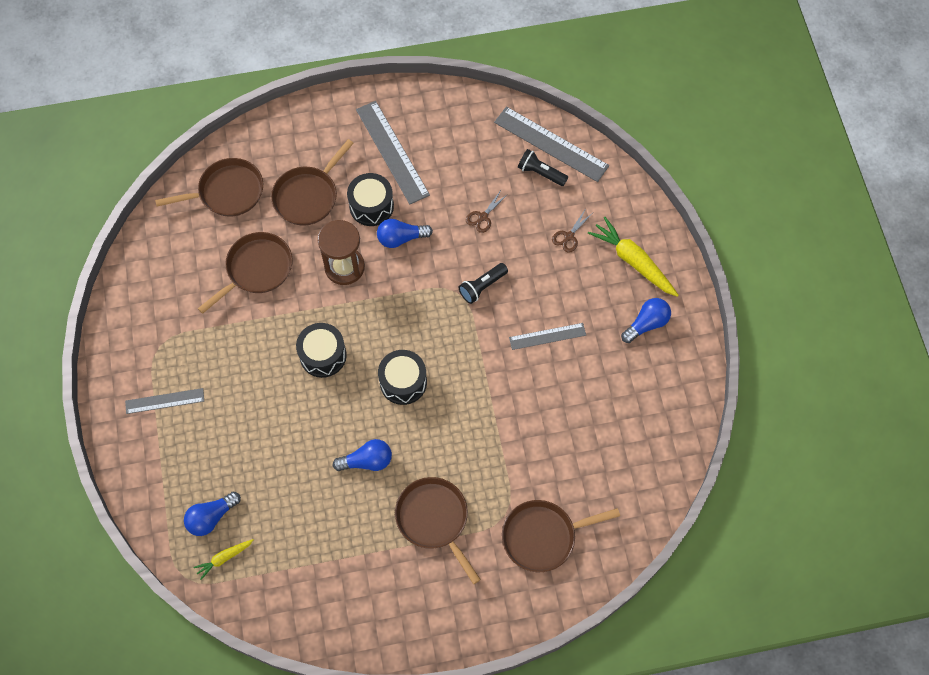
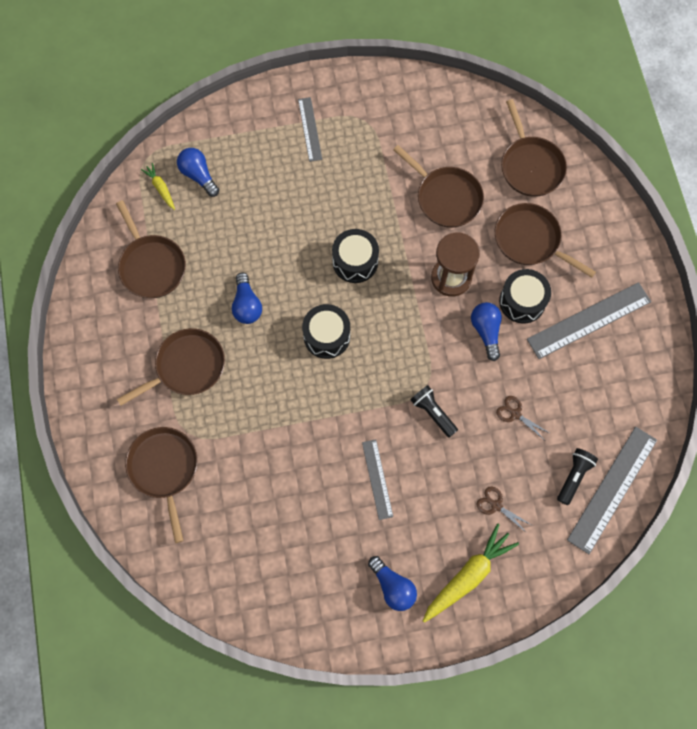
camera: 90 degrees right, 5 degrees up
none -> brown pan [116,200,186,298]

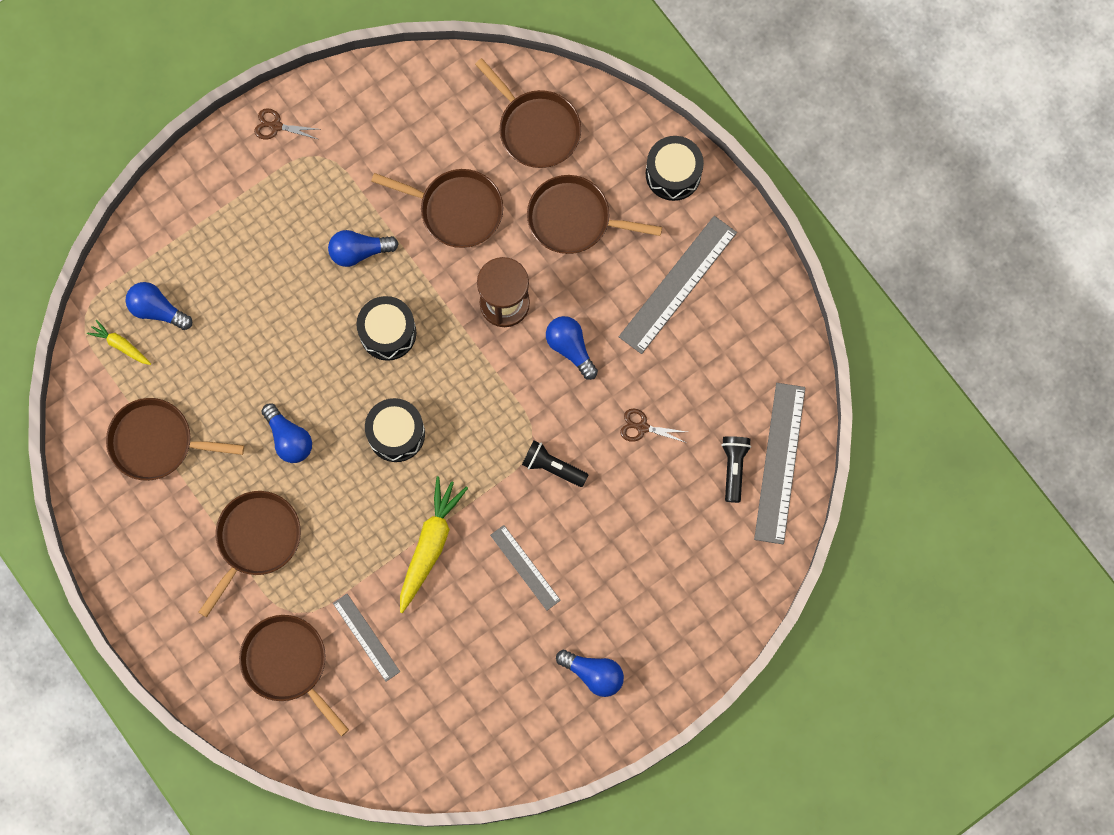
camera: 25 degrees left, 5 degrees up
brown pan [116,200,186,298] -> brown pan turned 150 degrees clockwise [106,398,244,481]
grey ruler [298,97,322,162] -> grey ruler moved to [333,594,400,682]
yellow carrot [423,523,519,623] -> yellow carrot moved to [400,476,468,613]
brown scissors [476,486,531,533] -> brown scissors moved to [254,108,318,139]
black drum [499,269,551,323] -> black drum moved to [646,136,704,201]
none -> blue light bulb [328,230,399,267]

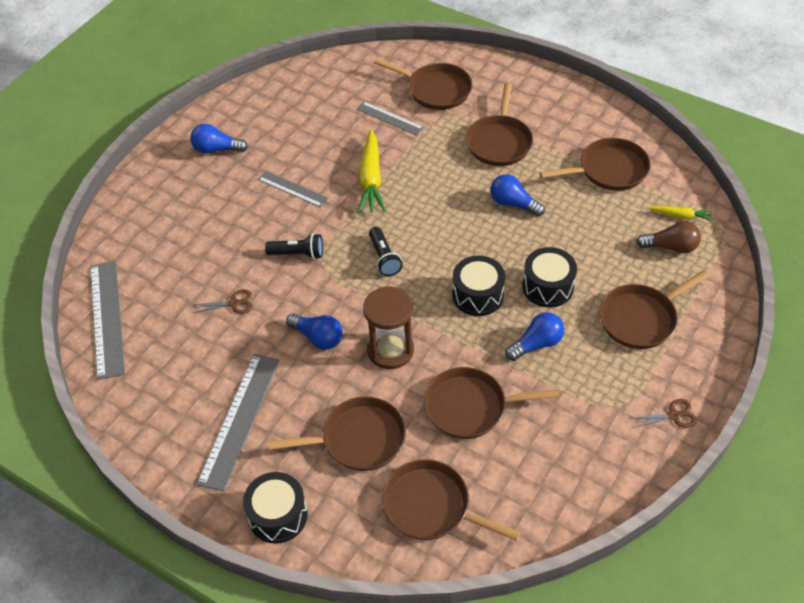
camera: 160 degrees right, 25 degrees down
blue light bulb [126,282,192,330] -> brown light bulb [636,221,701,254]
black drum [365,398,425,462] -> black drum moved to [522,247,577,308]
black flashlight [721,436,751,503] -> black flashlight moved to [369,227,403,276]
none -> brown pan [599,270,709,349]

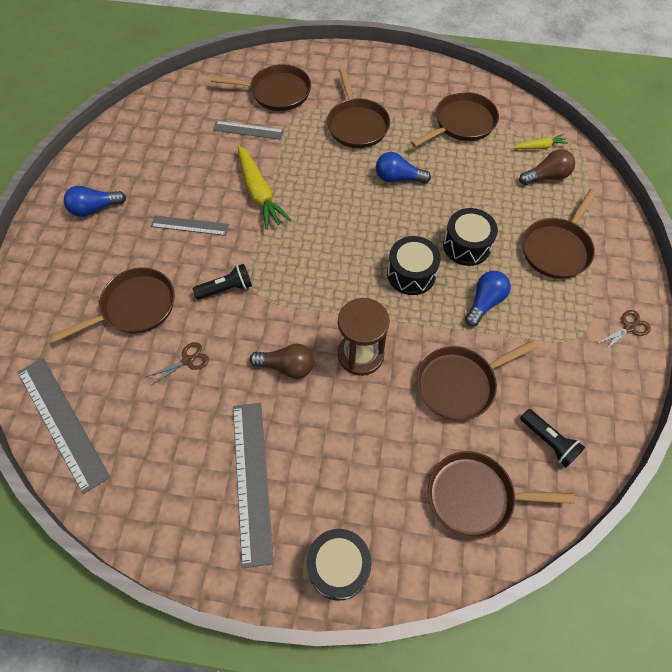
camera: 25 degrees left, 10 degrees up
brown pan [268,396,406,471] -> brown pan moved to [52,268,175,342]
blue light bulb [286,313,343,350] -> brown light bulb [250,344,314,379]
black flashlight [369,227,403,276] -> black flashlight moved to [520,409,585,467]

